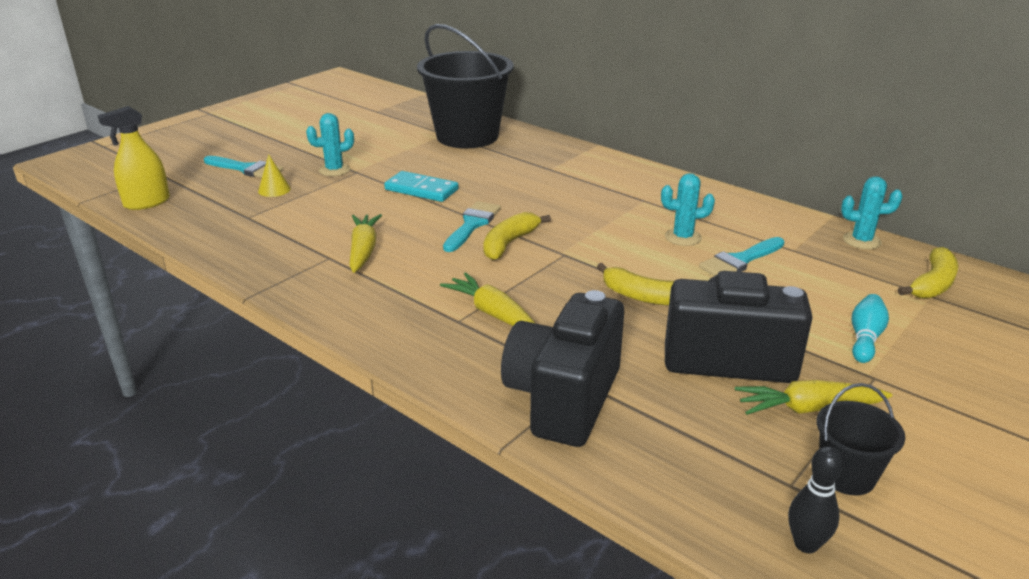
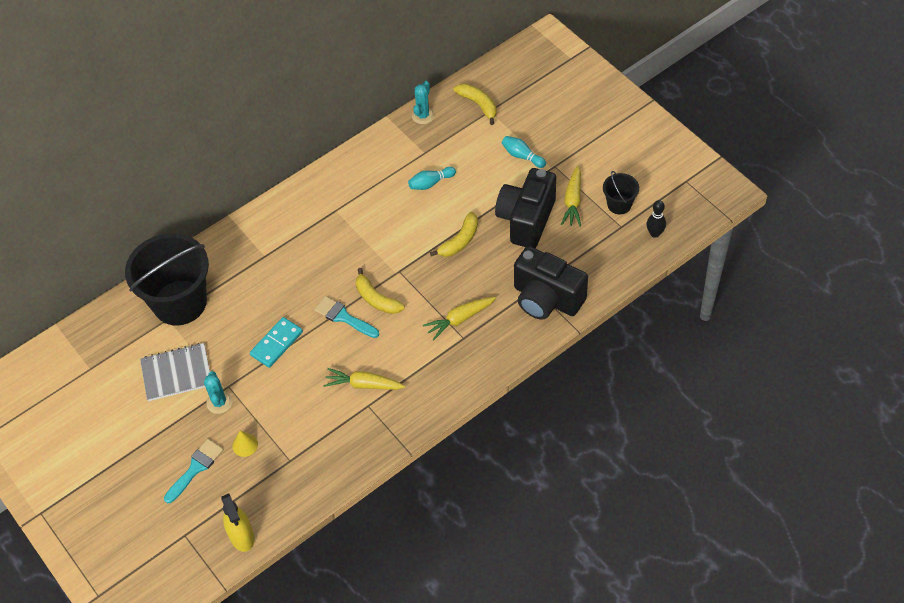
camera: 75 degrees left, 25 degrees up
turquoise cactus [661,173,715,246] -> none
turquoise brush [699,237,784,276] -> turquoise bowling pin [408,167,456,190]
none -> grey notebook [140,343,210,401]

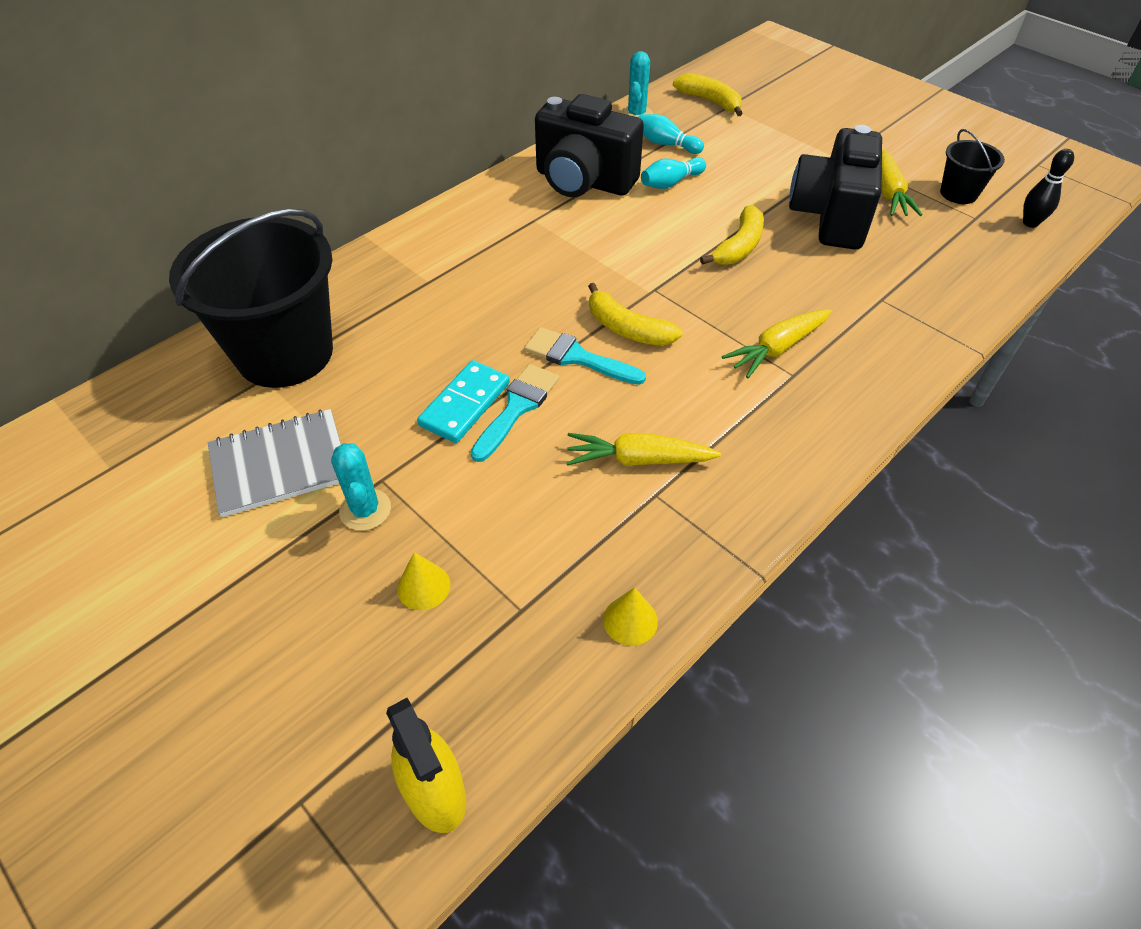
camera: 10 degrees left, 5 degrees down
turquoise brush [164,439,224,503] -> turquoise brush moved to [470,364,559,462]
turquoise bowling pin [502,136,546,168] -> turquoise bowling pin moved to [638,114,704,154]
black camera [514,246,588,320] -> black camera moved to [535,94,644,197]
none -> yellow cone [603,587,658,646]

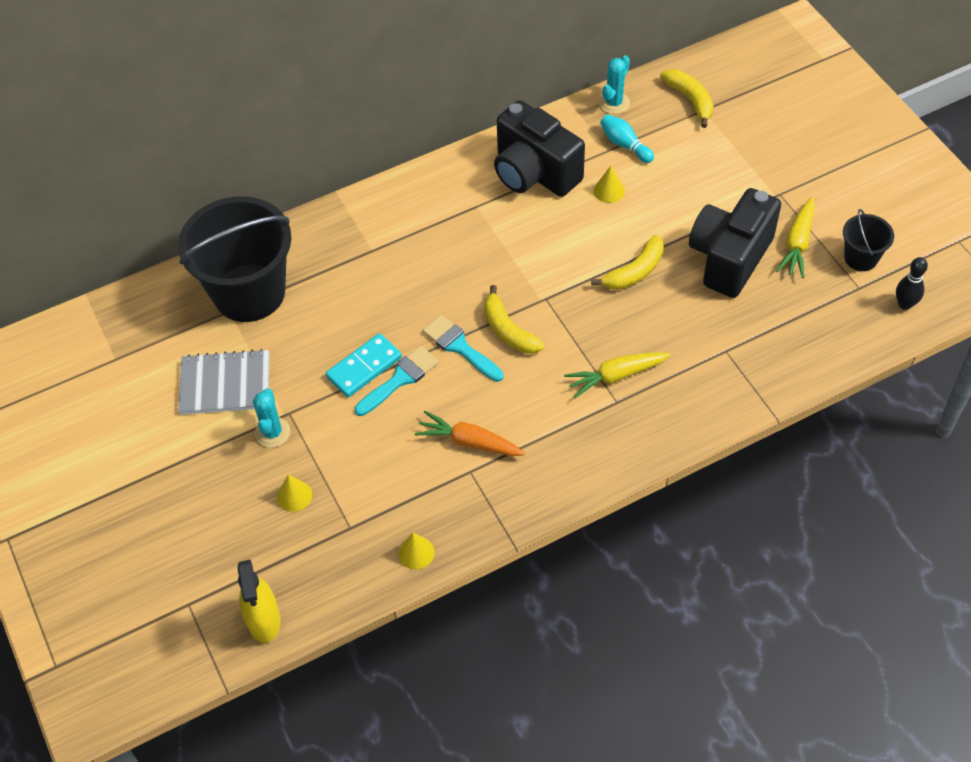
camera: 20 degrees right, 5 degrees up
yellow carrot [566,433,721,466] -> orange carrot [415,411,525,456]
turquoise bowling pin [641,157,706,189] -> yellow cone [594,166,625,203]

